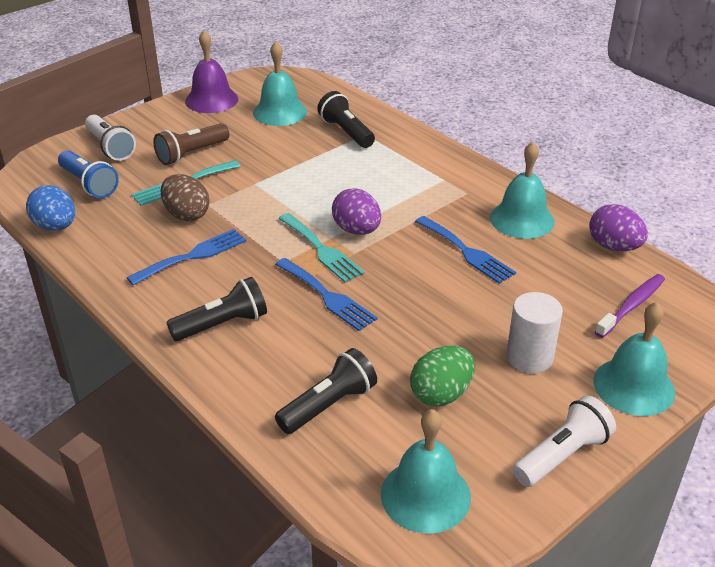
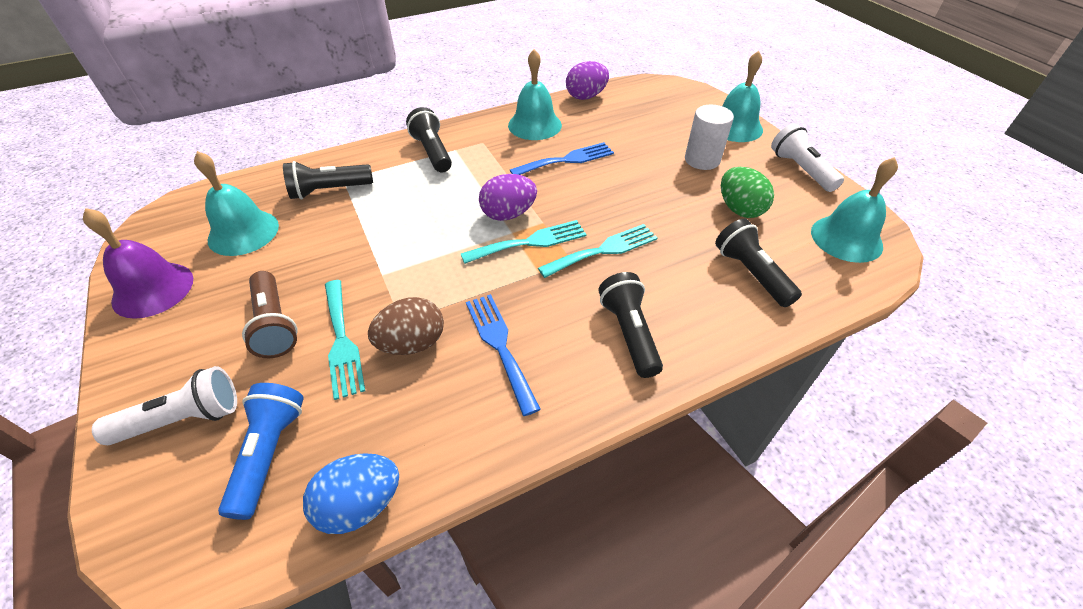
camera: 75 degrees left, 10 degrees up
blue flashlight [58,150,119,198] -> blue flashlight turned 60 degrees counterclockwise [218,383,304,520]
blue fork [275,258,378,331] -> turquoise fork [538,224,658,278]
purple toothbrush [595,274,665,338] -> none
none -> black flashlight [406,107,452,172]

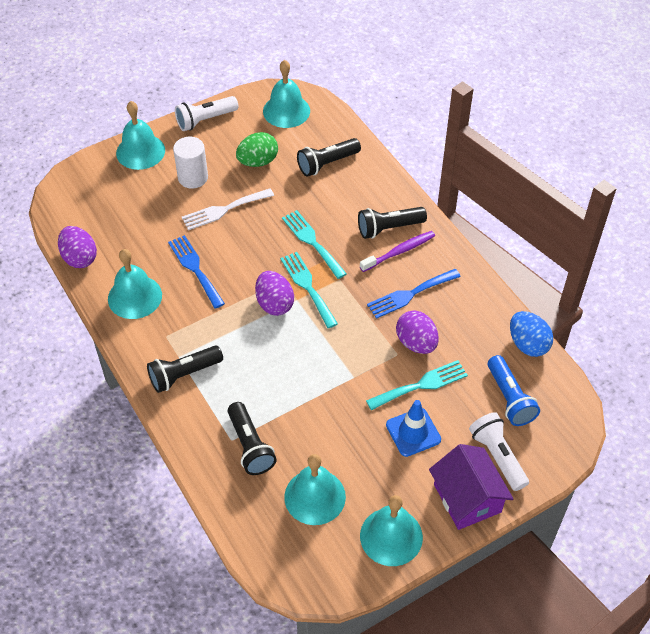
camera: 95 degrees left, 5 degrees up
purple bell [83,208,193,319] -> turquoise bell [360,495,423,566]
blue flashlight [218,383,304,520] -> blue flashlight turned 105 degrees counterclockwise [488,355,540,426]
brown flashlight [242,271,297,358] -> blue traffic cone [386,400,441,457]
brown egg [368,297,444,355] -> purple egg [396,310,439,354]
none -> white fork [182,188,274,230]
none -> purple toothbrush [360,231,435,272]
none -> purple house [429,444,513,530]

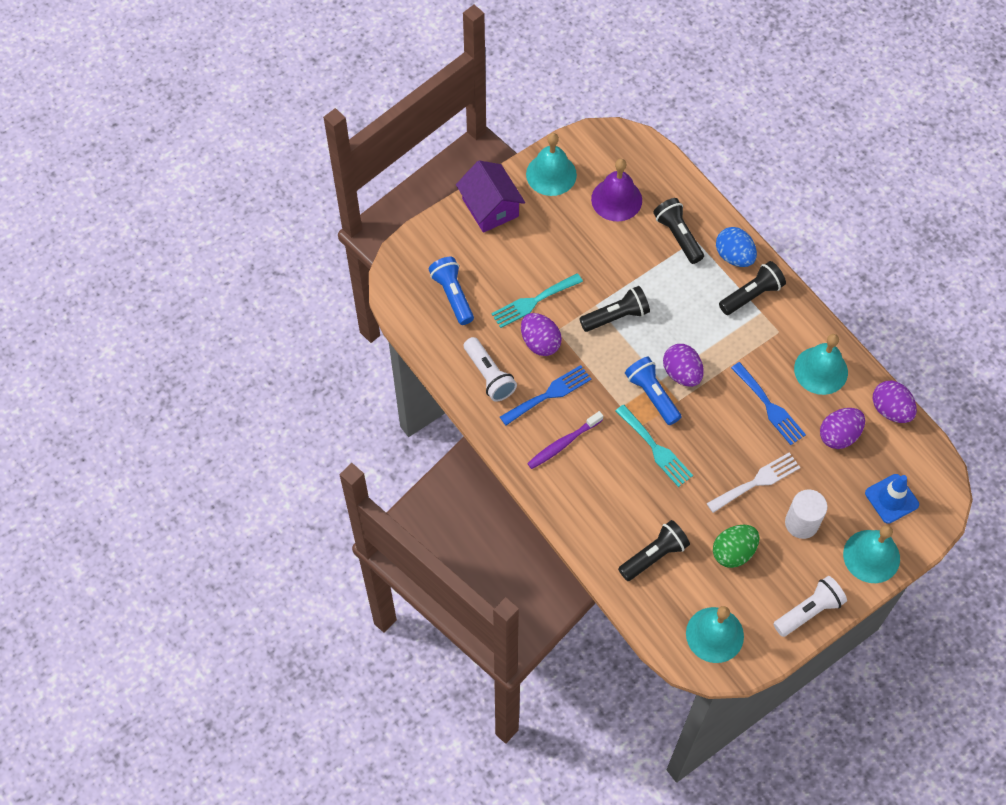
camera: 175 degrees right, 10 degrees up
turquoise fork [280,252,338,328] -> blue flashlight [625,357,681,425]
turquoise bell [284,454,346,525] -> purple bell [591,159,642,222]
black flashlight [358,207,427,239] -> black flashlight moved to [579,286,650,332]
blue traffic cone [386,400,441,457] -> blue traffic cone moved to [865,474,919,524]
white flashlight [469,412,529,491] -> white flashlight moved to [464,337,517,402]
blue egg [510,311,553,357] -> blue egg moved to [716,227,757,267]
none -> purple egg [820,408,865,449]

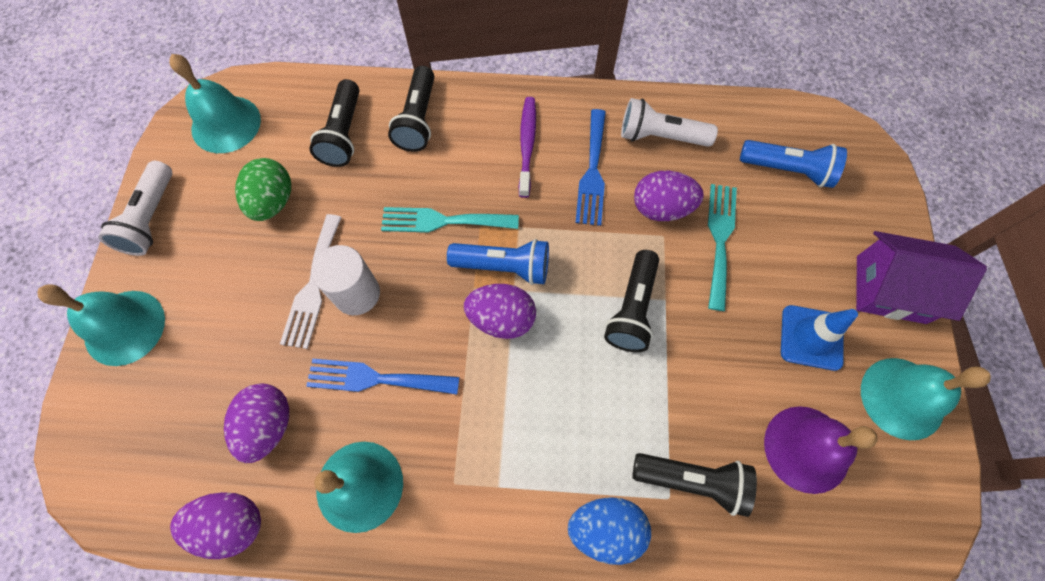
camera: 130 degrees right, 5 degrees up
black flashlight [719,261,786,315] -> black flashlight moved to [388,66,434,152]
white cylinder [785,489,827,539] -> white cylinder moved to [311,245,380,315]
blue traffic cone [865,474,919,524] -> blue traffic cone moved to [781,305,858,371]

